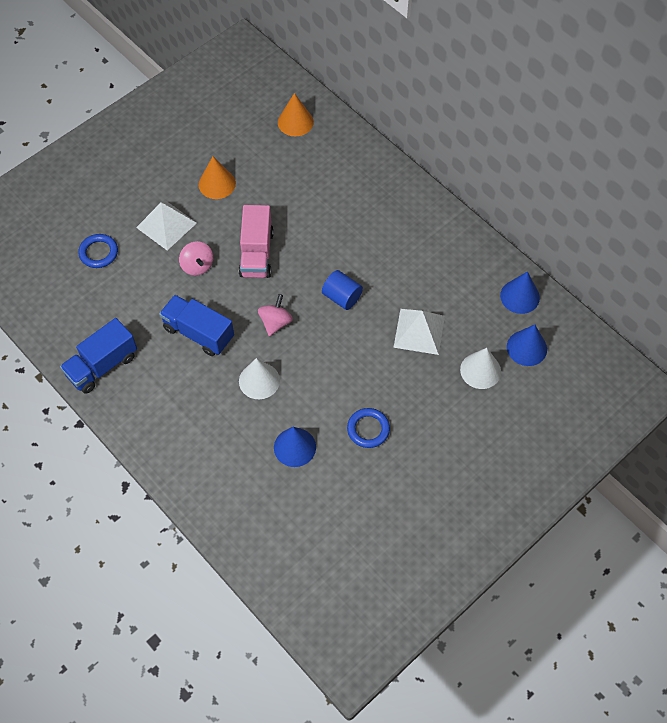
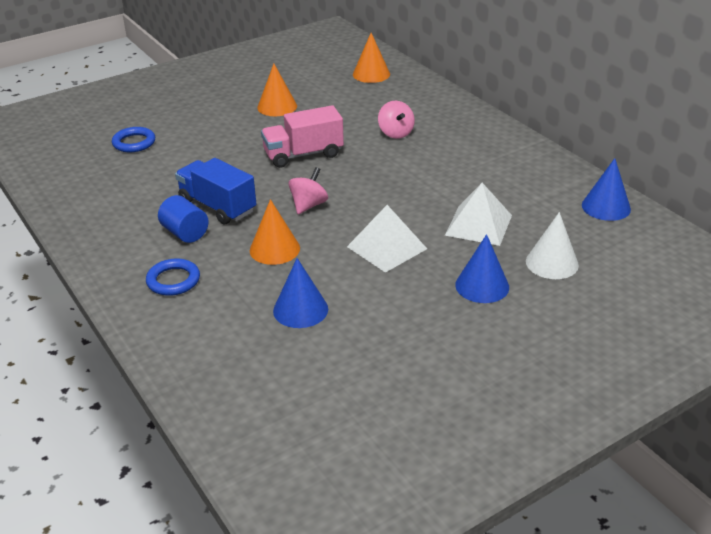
camera: 10 degrees right, 25 degrees down
blue truck [60,318,137,394] -> none
white pyramid [136,201,197,250] -> white pyramid moved to [347,205,427,273]
pink spinning top [179,241,213,276] -> pink spinning top moved to [378,101,415,139]
pink truck [239,205,274,278] -> pink truck turned 60 degrees clockwise [261,105,344,168]
white cone [239,358,280,399] -> orange cone [250,199,300,265]
blue cylinder [322,270,363,310] -> blue cylinder moved to [158,195,209,243]
blue ring [347,408,390,448] -> blue ring moved to [146,259,200,296]
blue cone [507,324,547,366] -> blue cone moved to [455,234,509,303]

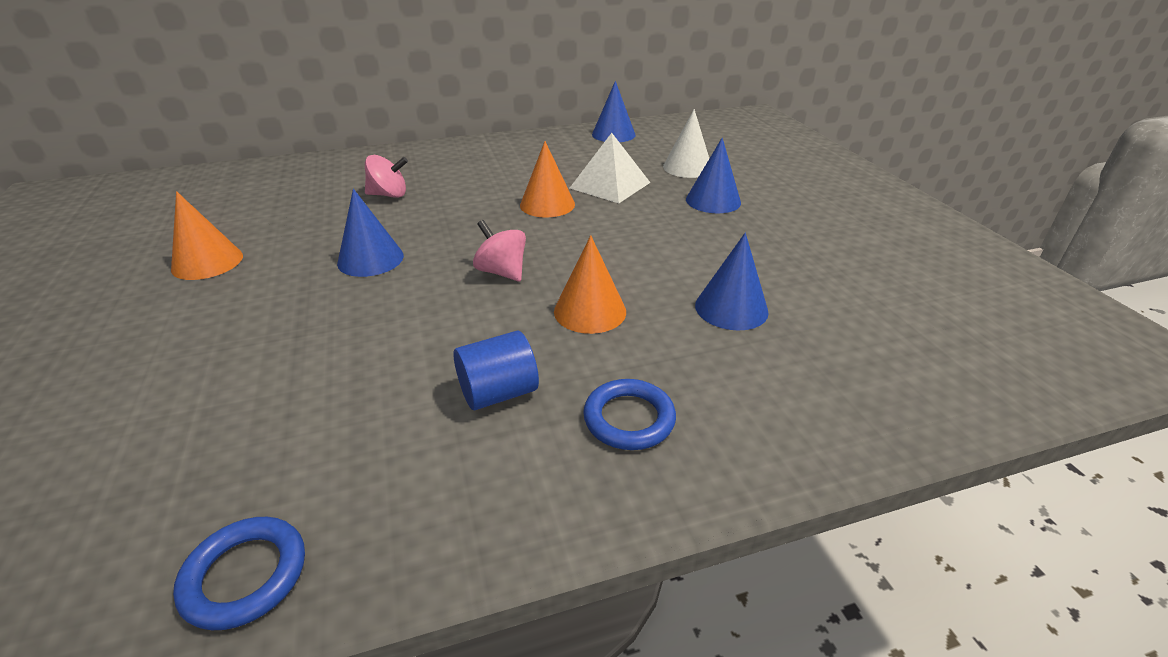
camera: 75 degrees left, 0 degrees up
blue ring [112,127,155,152] -> blue ring moved to [173,517,305,630]
blue truck [175,158,256,225] -> none
pink truck [261,105,344,168] -> blue cone [337,189,404,277]
white pyramid [347,205,427,273] -> none
orange cone [353,33,390,83] -> orange cone moved to [520,141,575,218]

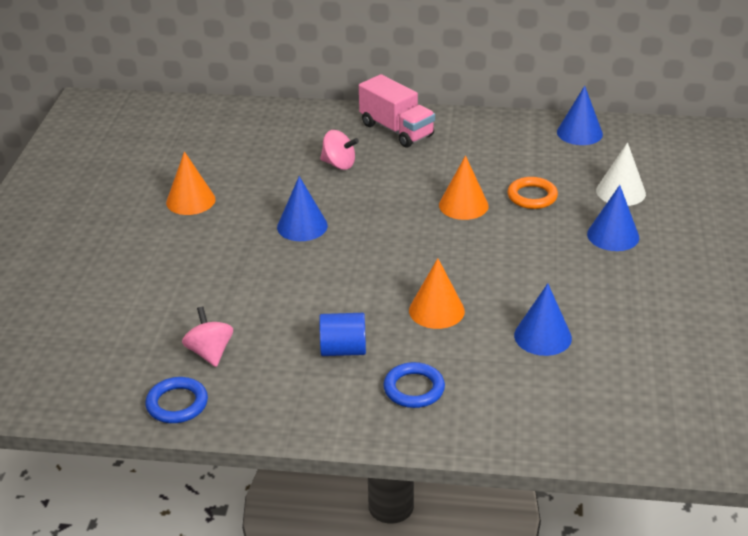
camera: 25 degrees right, 0 degrees up
pink spinning top [473,220,526,282] -> pink spinning top moved to [182,306,233,367]
white pyramid [570,133,651,203] -> orange ring [507,177,558,209]
none -> pink truck [359,74,435,148]

